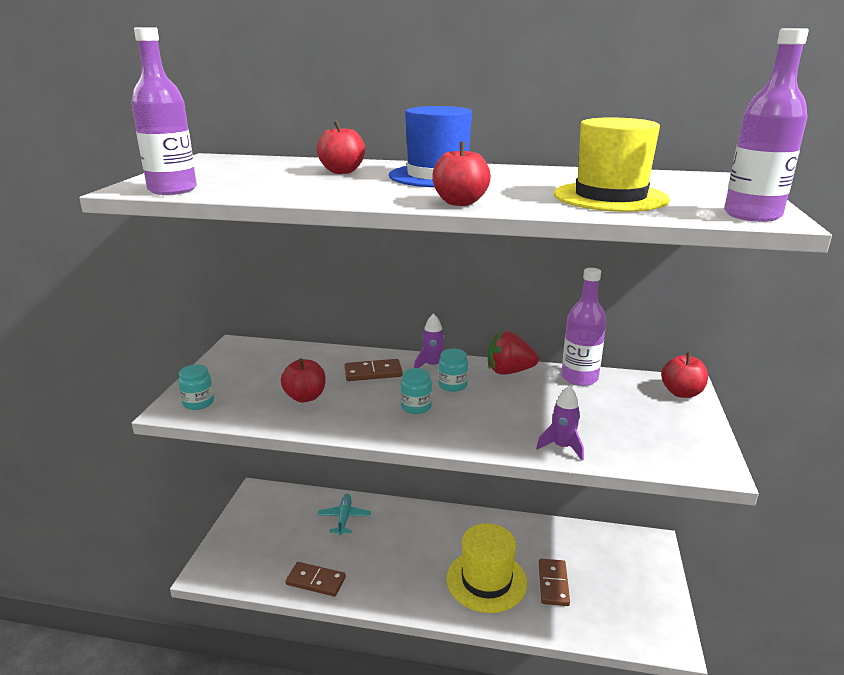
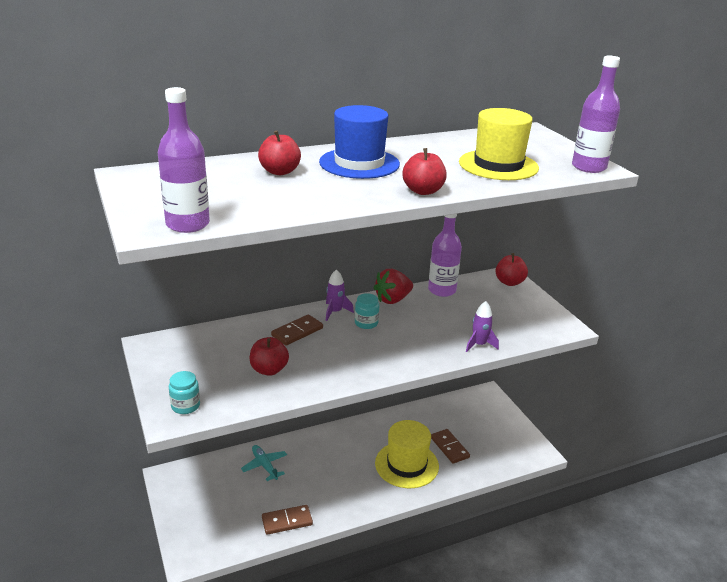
camera: 35 degrees left, 5 degrees up
turquoise jar [400,368,432,414] -> none

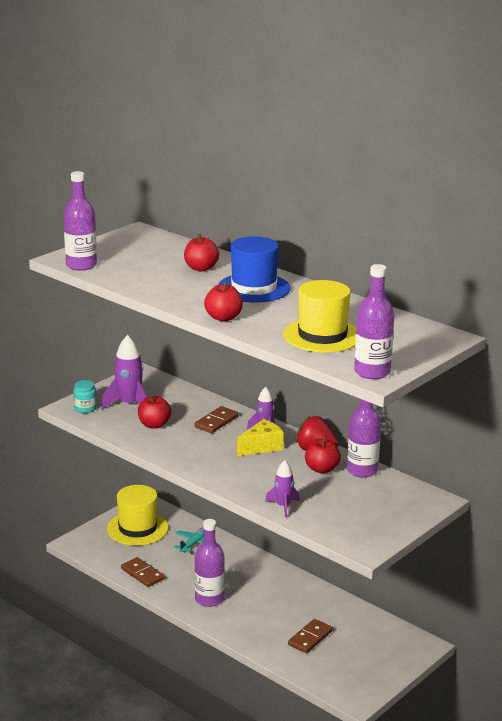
camera: 65 degrees right, 5 degrees down
brown domino [271,314,323,346] -> brown domino turned 75 degrees counterclockwise [194,406,238,433]
turquoise jar [355,293,379,329] -> yellow cheese [237,419,284,456]
yellow hat [375,420,439,488] -> yellow hat moved to [107,485,169,546]
red apple [496,253,528,286] -> red apple moved to [305,437,341,474]
none -> purple rocket [101,335,148,409]
none -> purple bottle [195,519,225,607]

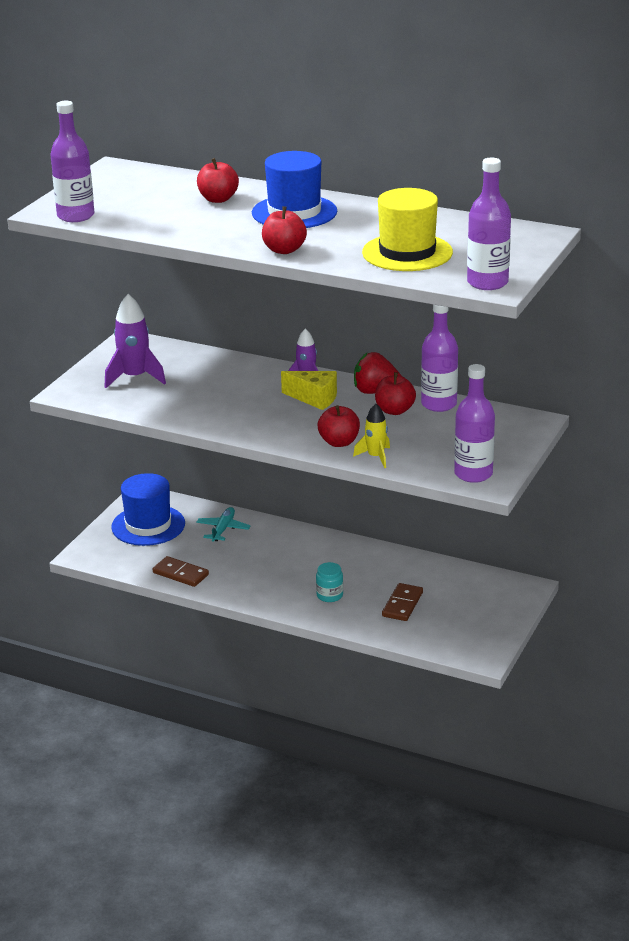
camera: 15 degrees left, 5 degrees up
turquoise jar [73,380,97,413] -> turquoise jar moved to [316,562,343,602]
yellow hat [107,485,169,546] -> blue hat [111,473,185,546]
red apple [138,395,171,429] -> red apple moved to [317,405,360,447]
brown domino [194,406,238,433] -> none
purple bottle [195,519,225,607] -> purple bottle moved to [454,364,495,483]
yellow cheese [237,419,284,456] -> yellow cheese turned 75 degrees clockwise [281,371,337,410]
purple rocket [265,461,300,517] -> yellow rocket [353,403,390,468]

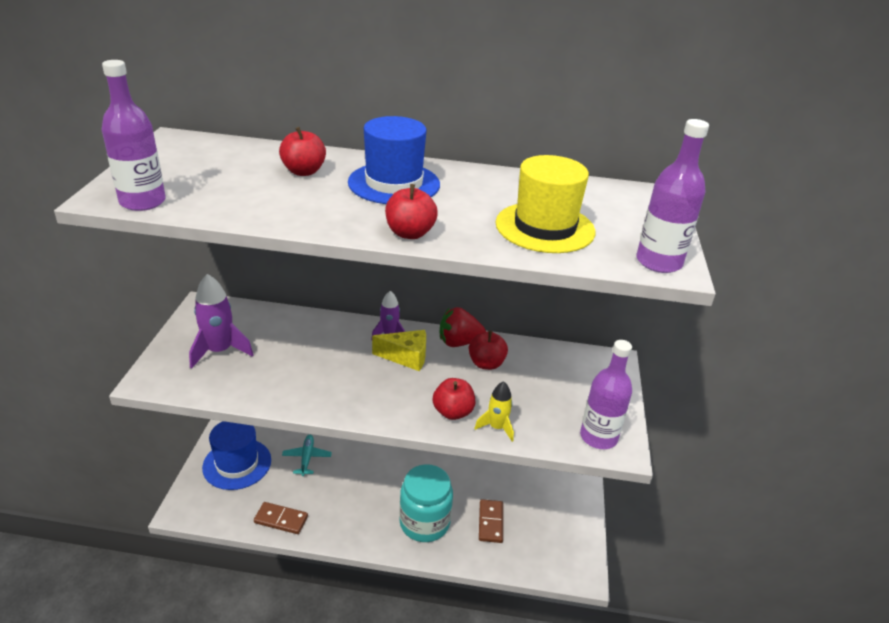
camera: 20 degrees left, 5 degrees up
turquoise jar [316,562,343,602] -> turquoise jar [399,464,453,542], size x2.11
purple bottle [421,305,458,412] -> none

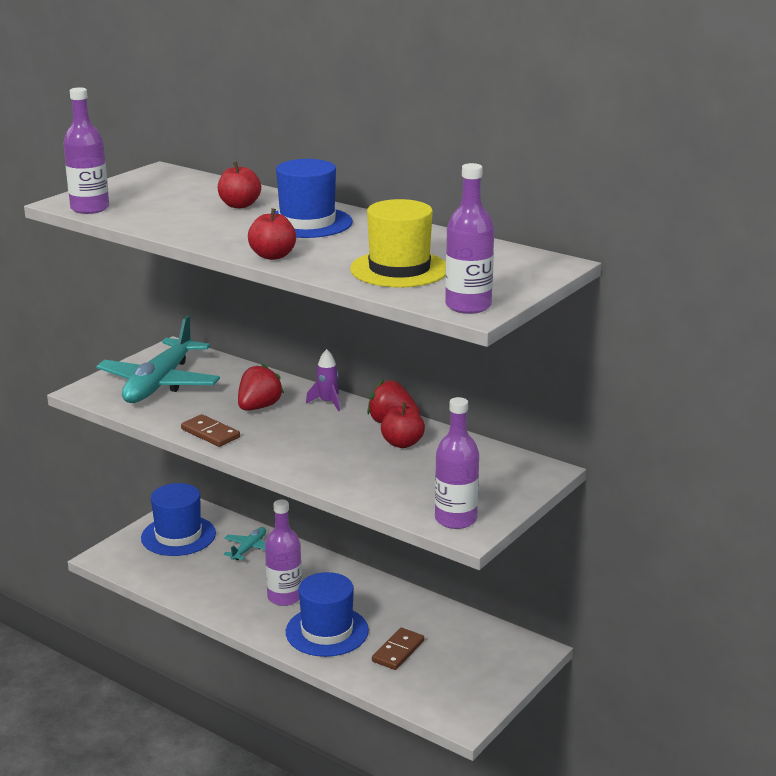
camera: 30 degrees right, 10 degrees down
purple rocket [189,274,253,369] -> turquoise plane [96,316,220,403]
brown domino [254,502,308,534] -> brown domino moved to [181,414,240,447]
yellow cheese [372,330,426,371] -> none
turquoise jar [399,464,453,542] -> blue hat [286,572,369,657]
red apple [433,378,475,420] -> none
yellow rocket [474,381,514,442] -> none
none -> red strawberry [238,363,284,411]
none -> purple bottle [265,499,302,606]

